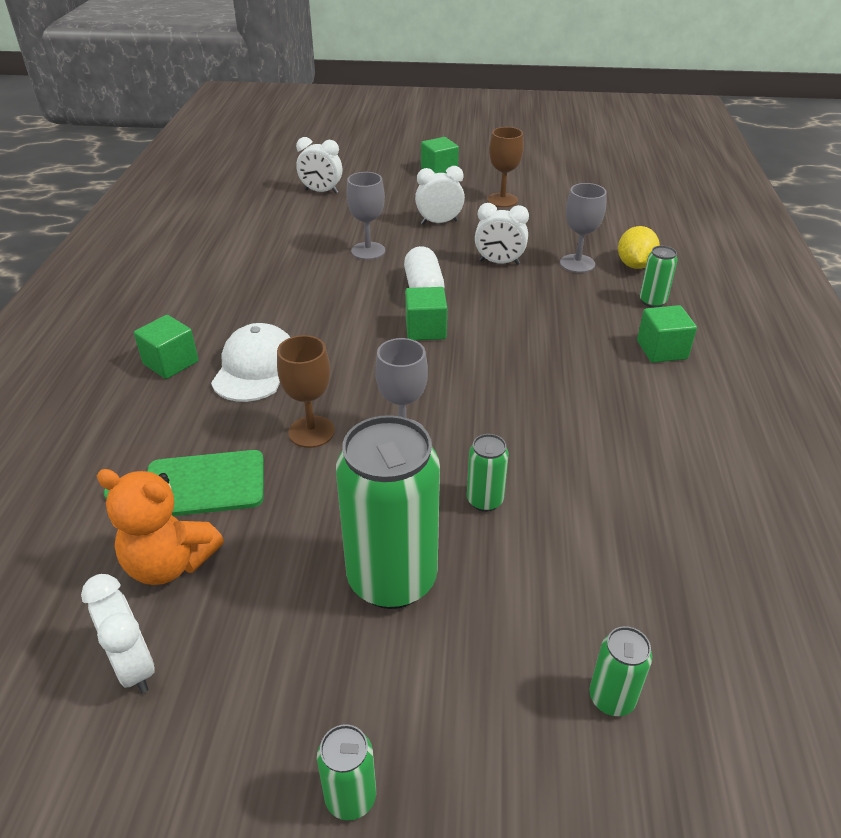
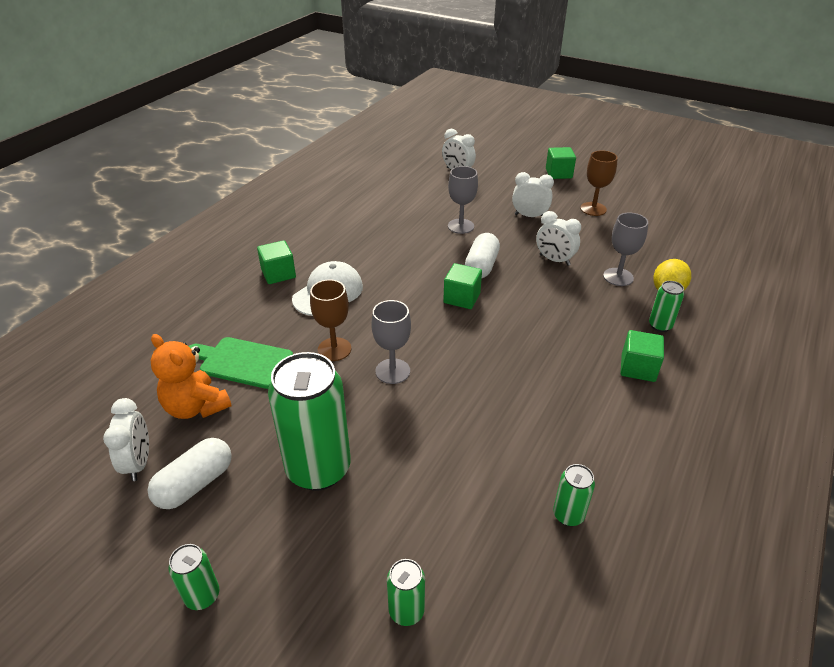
camera: 25 degrees right, 0 degrees up
green can [467,434,509,512] -> green can moved to [553,464,595,526]
none -> white capsule [148,438,232,509]

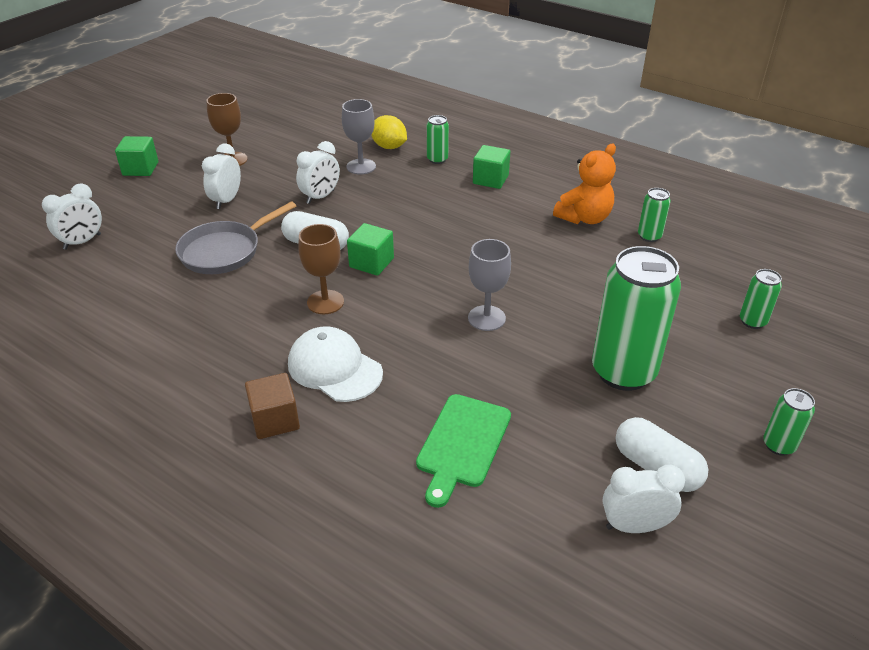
camera: 85 degrees left, 0 degrees up
orange teddy bear [151,334,232,419] -> orange teddy bear moved to [553,144,616,224]
green cube [257,240,296,284] -> brown cube [245,373,300,439]
brown goblet [310,280,352,361] -> brown goblet moved to [298,224,344,314]
grey goblet [448,166,478,234] -> grey pan [175,201,296,274]

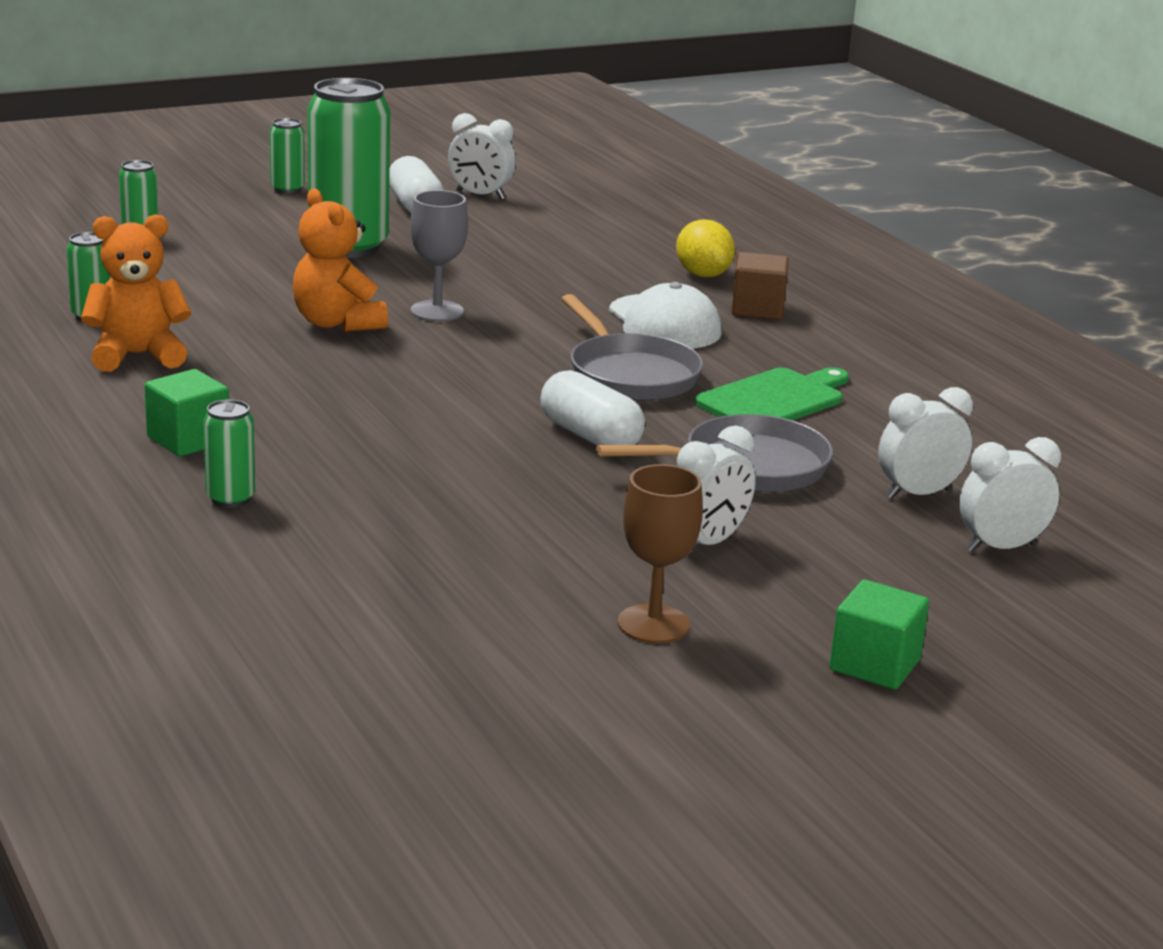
camera: 155 degrees left, 15 degrees down
white clock [296,141,340,204] -> white clock moved to [878,387,973,499]
brown goblet [298,224,344,314] -> grey pan [561,294,704,401]
grey goblet [342,99,376,175] -> none
green cube [347,223,394,276] -> none
yellow lemon [371,115,407,149] -> yellow lemon moved to [676,219,735,277]
green cutting board [416,394,511,508] -> green cutting board moved to [695,367,849,421]
none -> orange teddy bear [293,188,388,332]

